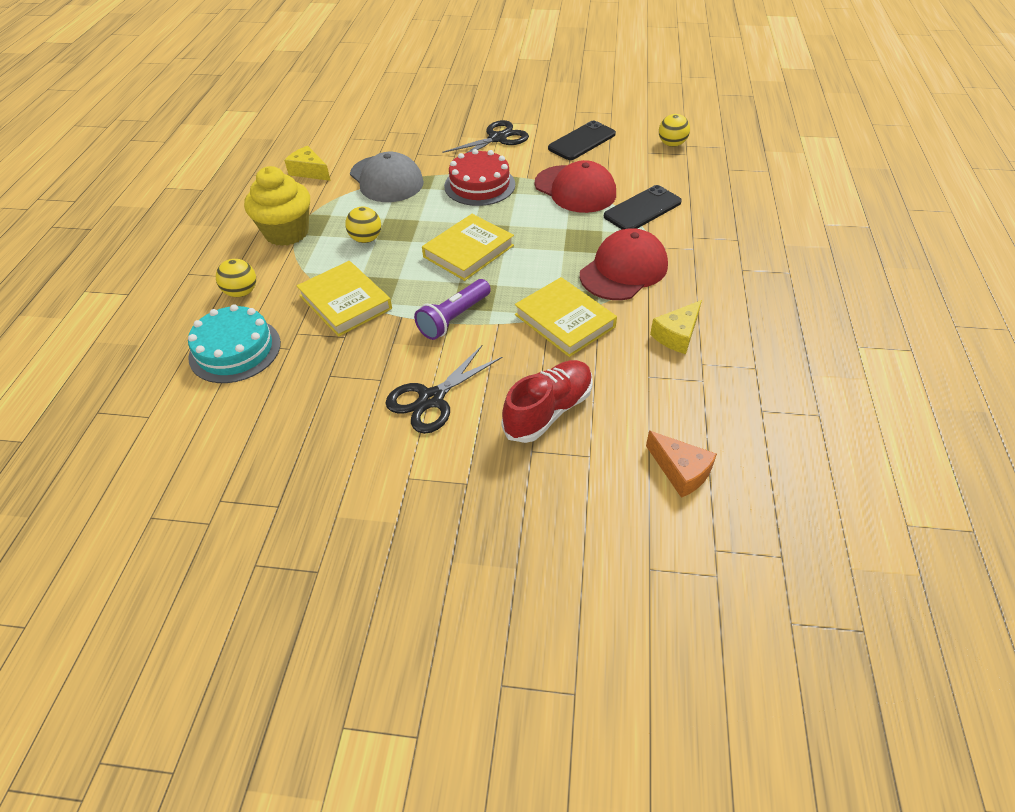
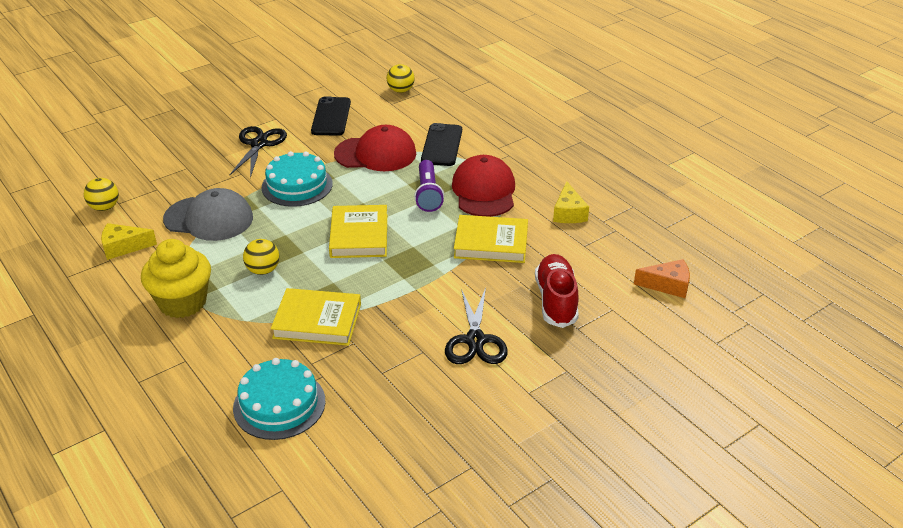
camera: 45 degrees left, 10 degrees down
yellow ball [216,259,256,297] -> yellow ball moved to [84,178,119,211]
purple flashlight [414,279,491,340] -> purple flashlight moved to [414,160,444,212]
red cake [444,149,515,206] -> turquoise cake [261,151,333,207]

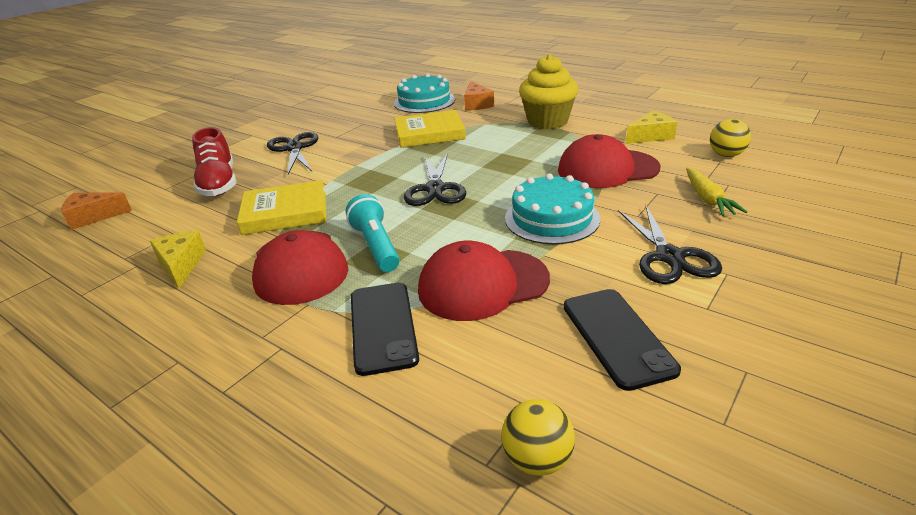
camera: 165 degrees right, 5 degrees down
grey cap [163,188,253,241] -> red cap [558,134,660,188]
yellow ball [243,239,280,275] -> none
yellow book [329,205,387,258] -> black scissors [404,153,466,206]
purple flashlight [414,160,444,212] -> turquoise flashlight [346,194,400,272]
none -> orange cheese [464,81,494,110]
none -> yellow carrot [686,168,747,216]

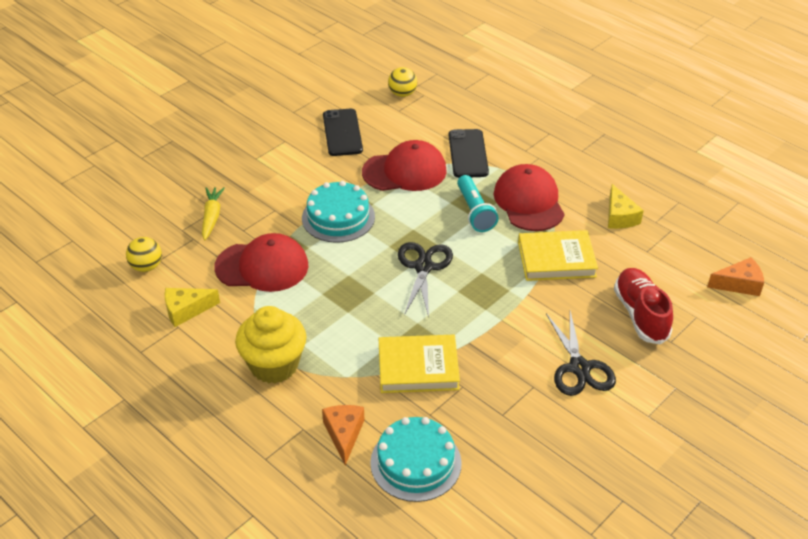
camera: 175 degrees left, 10 degrees up
black scissors [618,204,722,284] -> none

